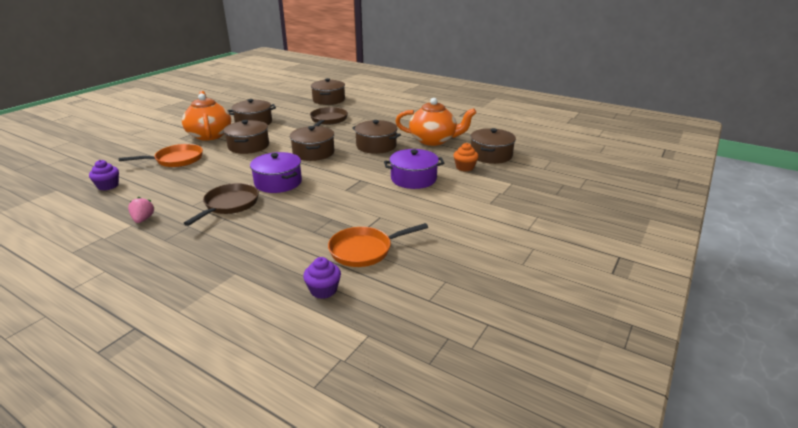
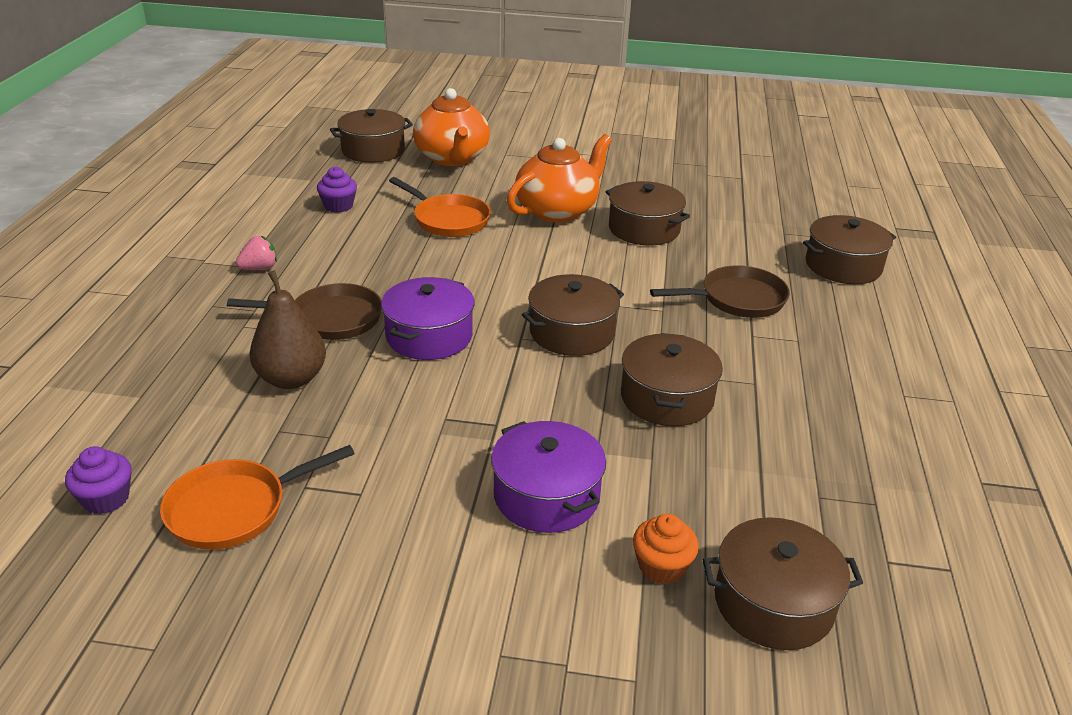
camera: 65 degrees right, 5 degrees up
brown pot [224,120,269,154] -> brown pot moved to [330,109,413,163]
orange pan [328,223,428,267] -> orange pan turned 75 degrees counterclockwise [160,445,355,550]
orange teapot [396,98,477,146] -> orange teapot moved to [413,88,490,166]
none -> brown pear [249,270,326,389]

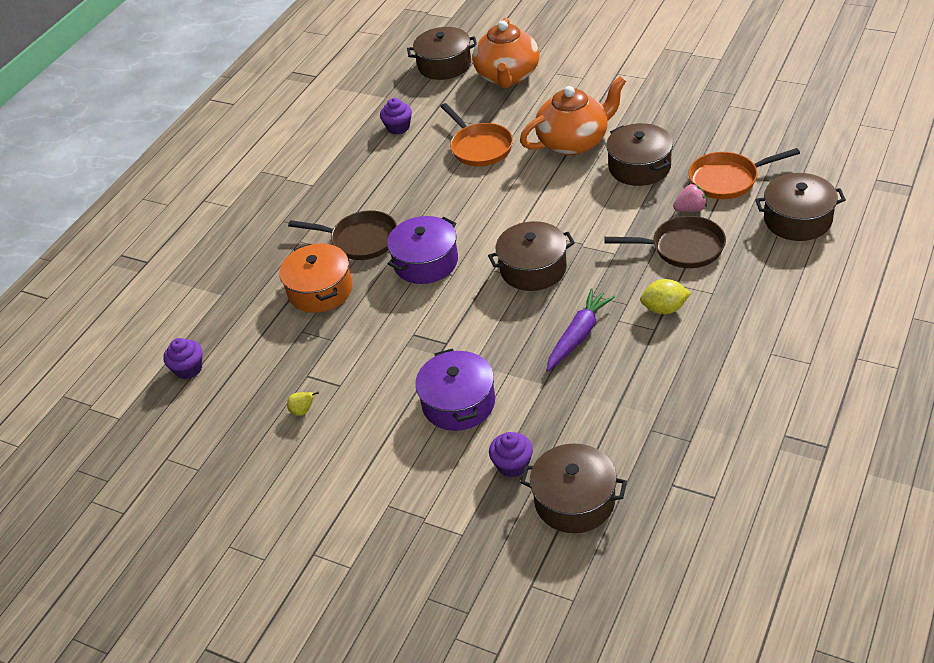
camera: 25 degrees right, 10 degrees up
orange pan [160,445,355,550] -> orange pan moved to [688,148,800,199]
pink strawberry [236,235,277,270] -> pink strawberry moved to [673,183,707,212]
brown pear [249,270,326,389] -> orange pot [279,244,353,313]
brown pot [621,333,723,426] -> purple carrot [547,288,615,371]
orange cupcake [633,514,699,585] -> purple cupcake [489,432,533,477]
none -> yellow pear [287,392,319,416]
none -> yellow lemon [640,279,691,314]

